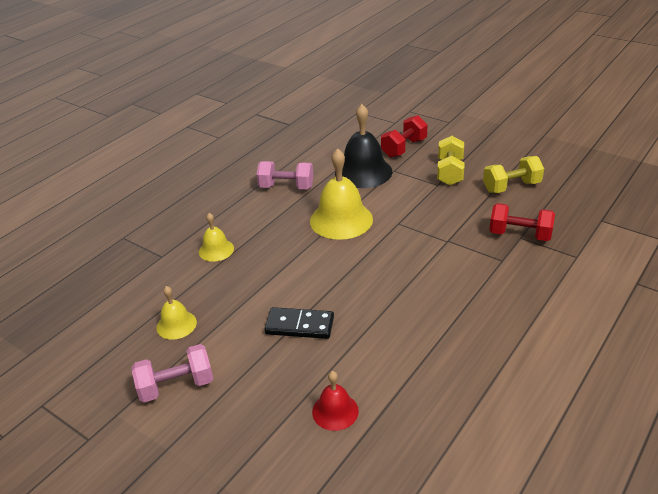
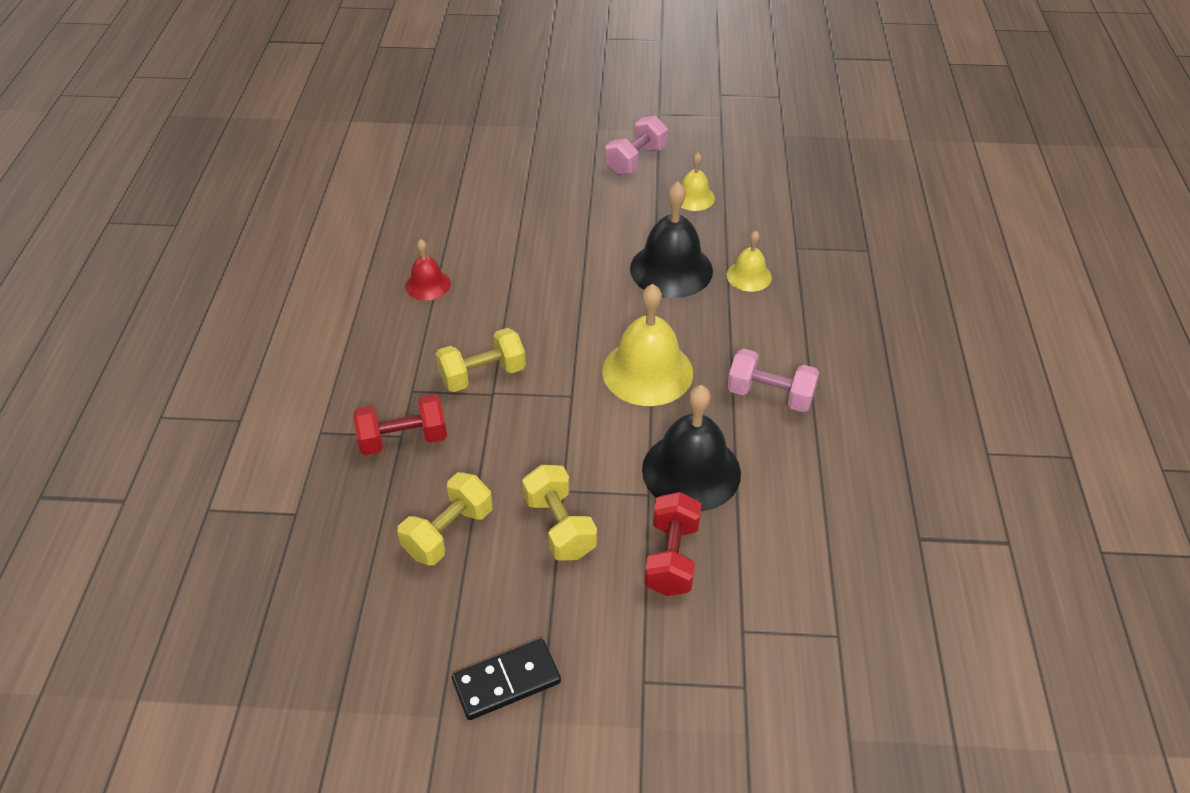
camera: 145 degrees right, 10 degrees up
pink dumbbell [257,161,314,189] -> pink dumbbell turned 45 degrees clockwise [727,349,820,412]
black domino [264,307,334,339] -> black domino moved to [452,639,561,720]
red bell [312,371,359,431] -> red bell moved to [405,239,451,300]
none -> yellow dumbbell [436,328,526,392]
none -> black bell [630,181,713,298]

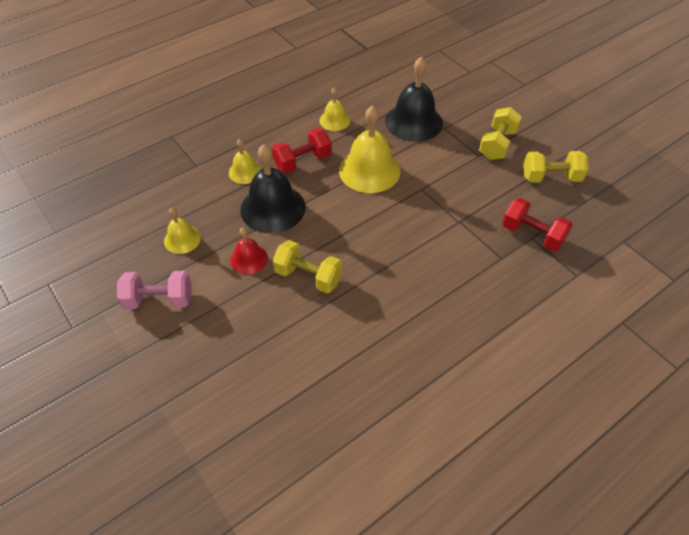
camera: 130 degrees left, 5 degrees up
red bell [405,239,451,300] -> red bell moved to [230,228,268,274]
yellow dumbbell [436,328,526,392] -> yellow dumbbell moved to [273,240,342,293]
black domino [452,639,561,720] -> none
red dumbbell [645,492,701,596] -> red dumbbell moved to [272,128,332,173]
pink dumbbell [727,349,820,412] -> yellow bell [319,87,350,131]

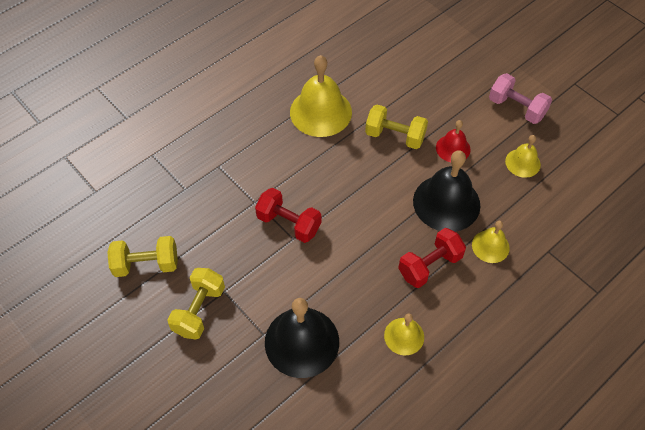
camera: 175 degrees right, 5 degrees up
pink dumbbell [117,271,191,309] -> pink dumbbell turned 45 degrees clockwise [489,73,552,124]
yellow bell [339,105,401,193] -> yellow bell moved to [290,55,352,137]
red dumbbell [502,198,573,251] -> red dumbbell moved to [255,188,321,243]

